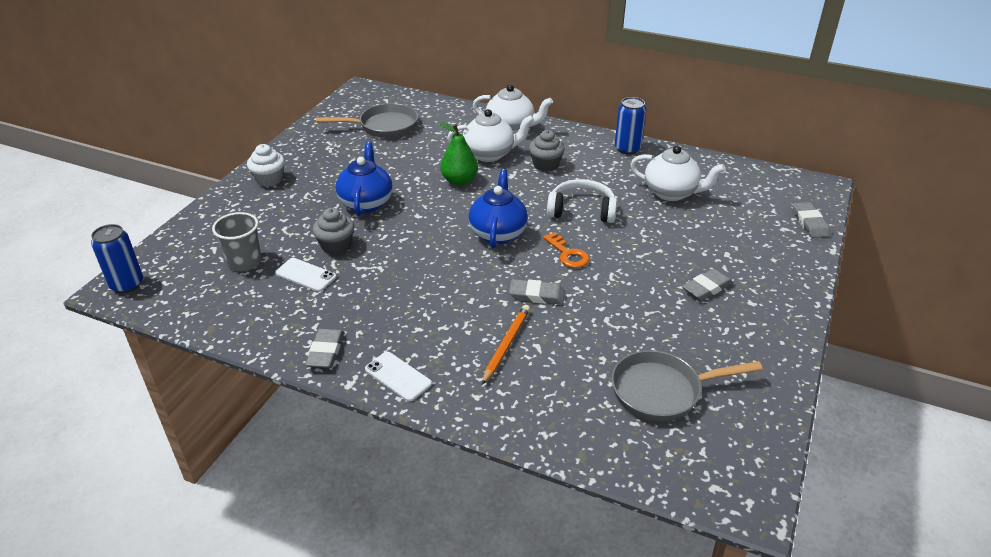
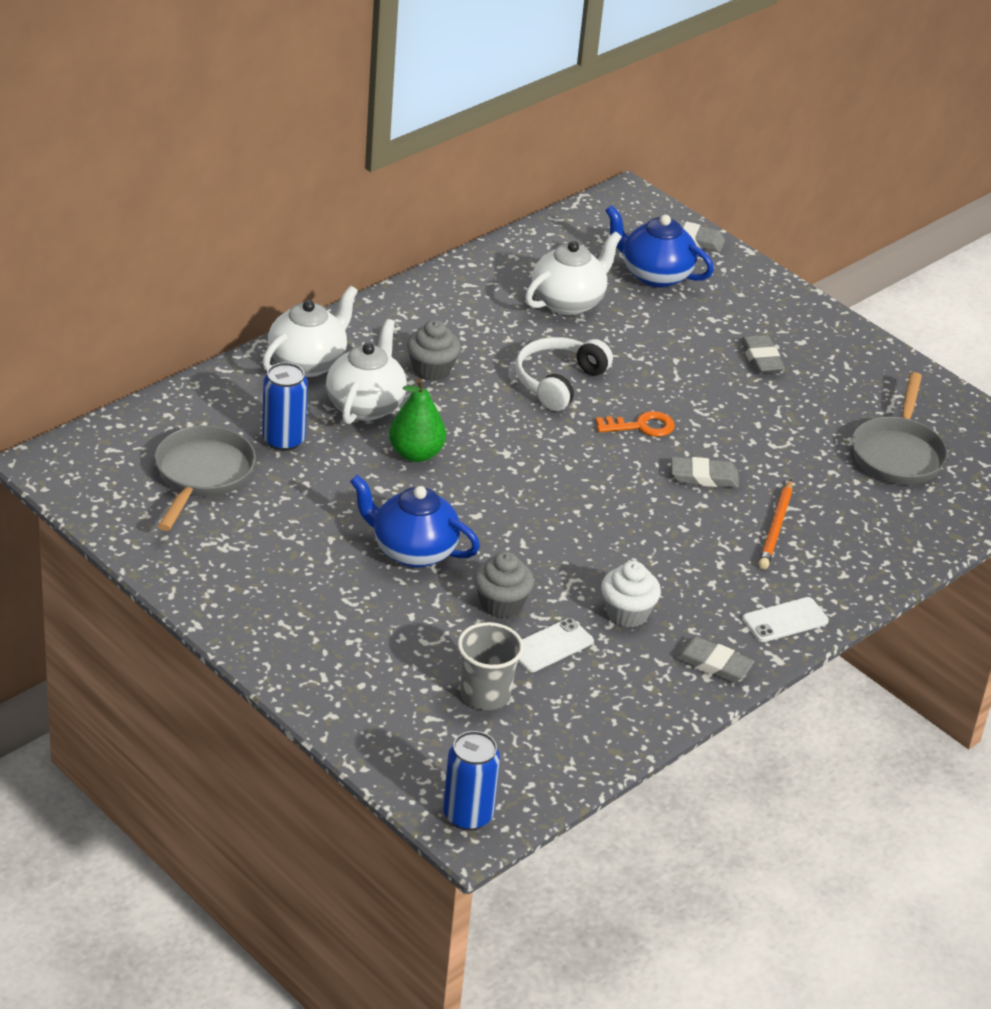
camera: 70 degrees left, 0 degrees up
white cupcake [247,144,285,187] -> white cupcake moved to [601,561,661,628]
blue teapot [469,169,528,248] -> blue teapot moved to [605,205,714,288]
orange pencil [482,305,530,385] -> orange pencil turned 120 degrees counterclockwise [758,480,792,569]
grey eraser [509,279,565,305] -> grey eraser turned 60 degrees clockwise [671,457,739,488]
blue can [615,97,646,155] -> blue can moved to [262,362,308,451]

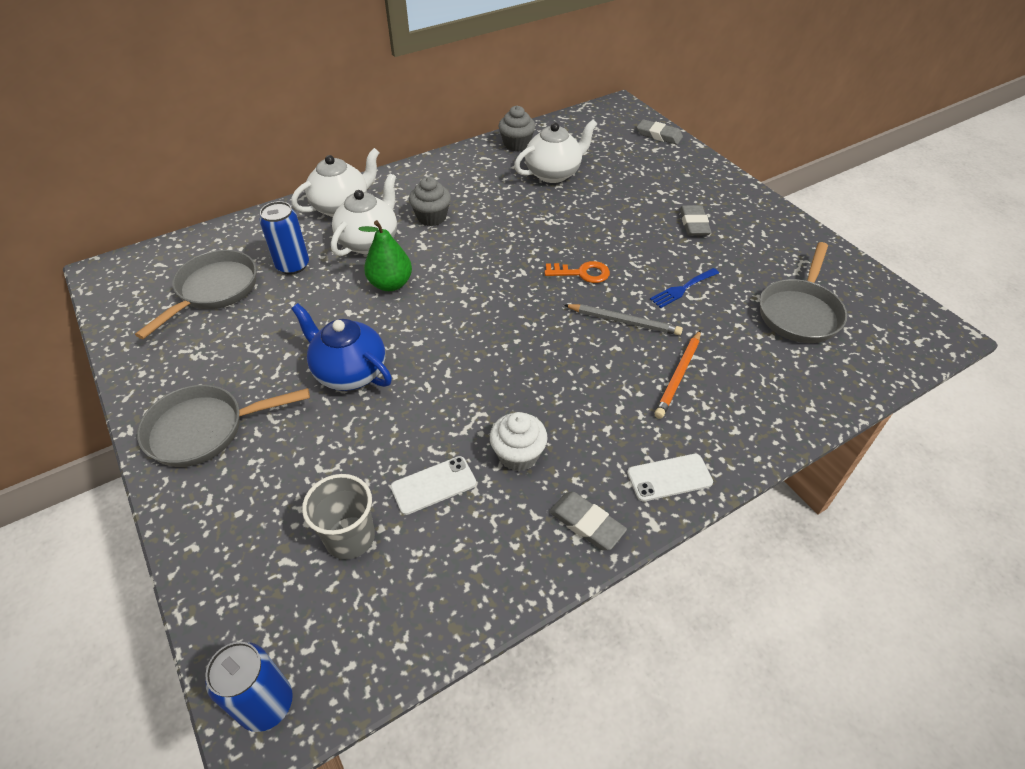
camera: 15 degrees right, 10 degrees up
grey cupcake [474,551,534,618] -> grey cupcake moved to [499,106,535,151]
white headphones [515,337,613,411] -> none
blue teapot [605,205,714,288] -> none
grey eraser [671,457,739,488] -> grey pencil [564,304,683,335]
none -> grey pan [137,385,310,467]
none -> blue fork [650,268,719,308]

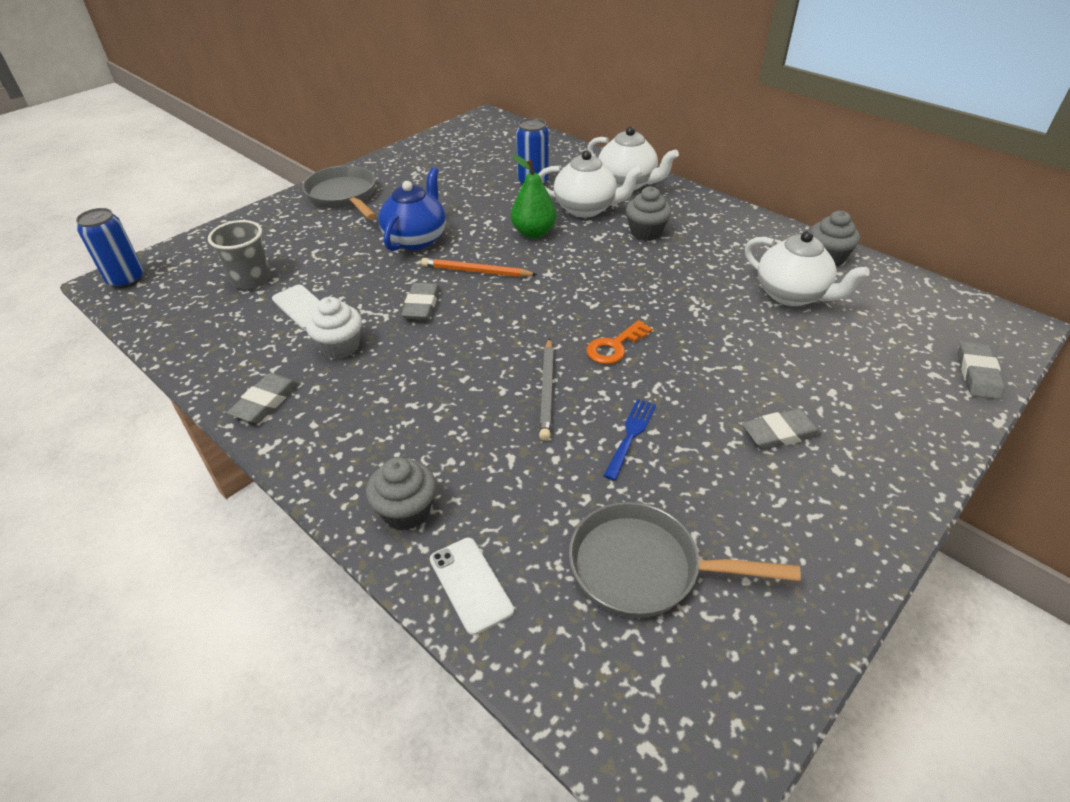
camera: 75 degrees right, 5 degrees down
grey pan [135,250,257,339] -> none
orange key [545,261,610,283] -> orange key turned 60 degrees clockwise [587,320,653,364]
white phone [627,454,713,501] -> white phone moved to [430,538,514,635]
blue fork [650,268,719,308] -> blue fork turned 75 degrees clockwise [604,399,656,481]
orange pencil [655,330,701,419] -> orange pencil moved to [421,258,538,277]
none -> grey cupcake [366,457,436,530]
none -> grey eraser [401,283,440,320]

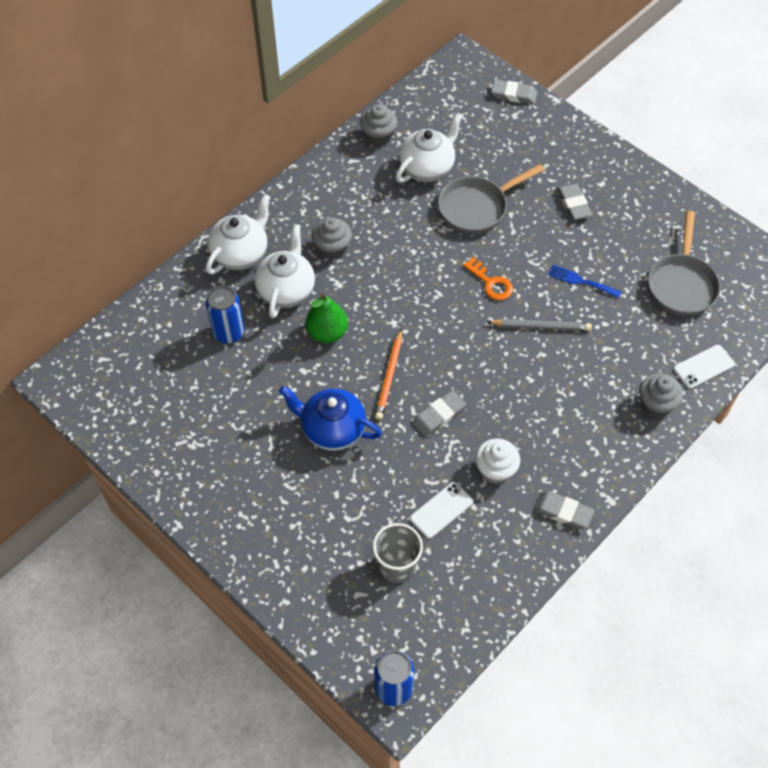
camera: 90 degrees left, 15 degrees up
grey pan [302,166,377,220] -> grey pan moved to [438,164,545,234]
grey eraser [401,283,440,320] -> grey eraser turned 45 degrees counterclockwise [412,390,466,437]

